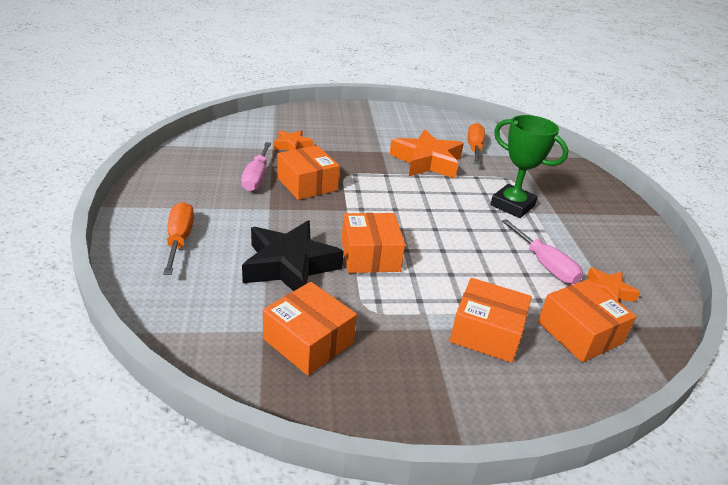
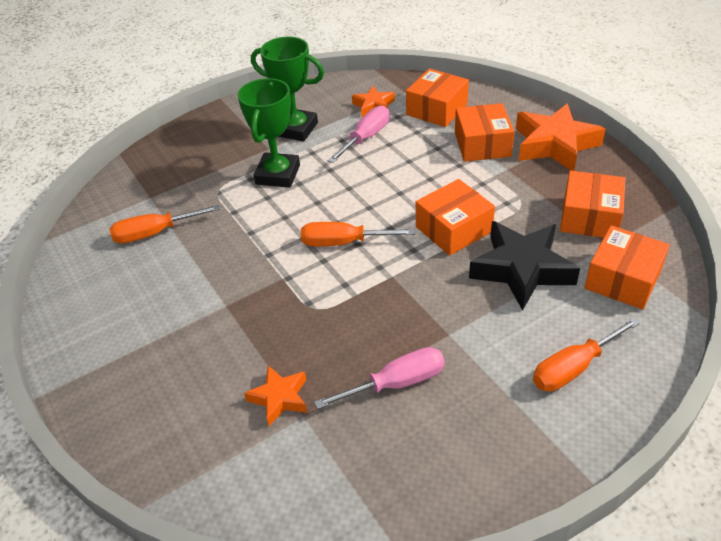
camera: 110 degrees left, 10 degrees up
orange box [278,145,340,200] -> orange box moved to [584,226,670,309]
orange star [390,130,464,178] -> orange star moved to [516,104,605,171]
none -> green trophy [251,36,324,142]
none -> orange screwdriver [301,222,415,246]

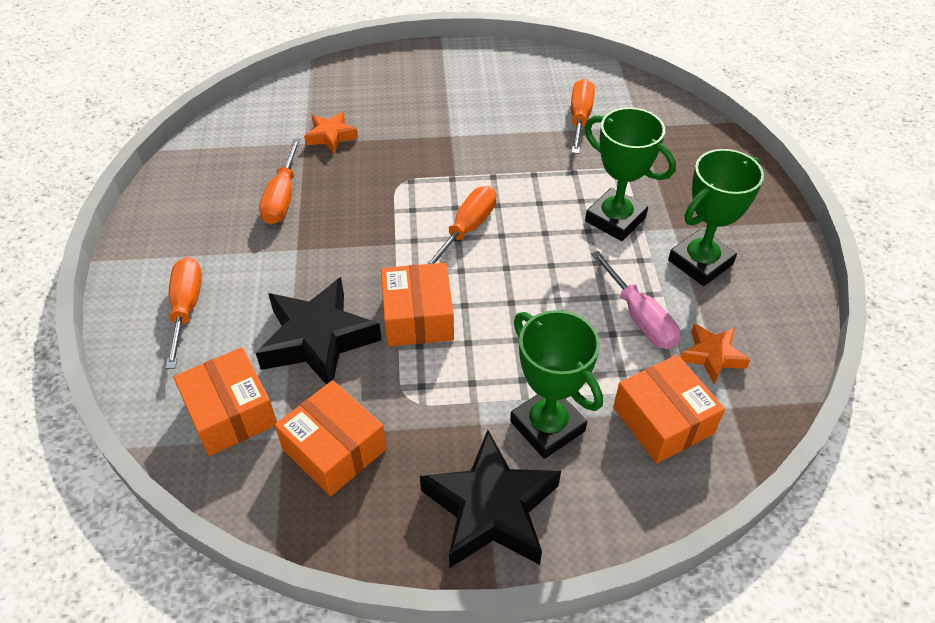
camera: 115 degrees right, 5 degrees up
pink screwdriver [314,347,445,409] -> orange screwdriver [259,139,301,225]
orange box [455,103,515,162] -> green trophy [510,310,603,459]
orange star [516,104,605,171] -> black star [420,430,561,568]

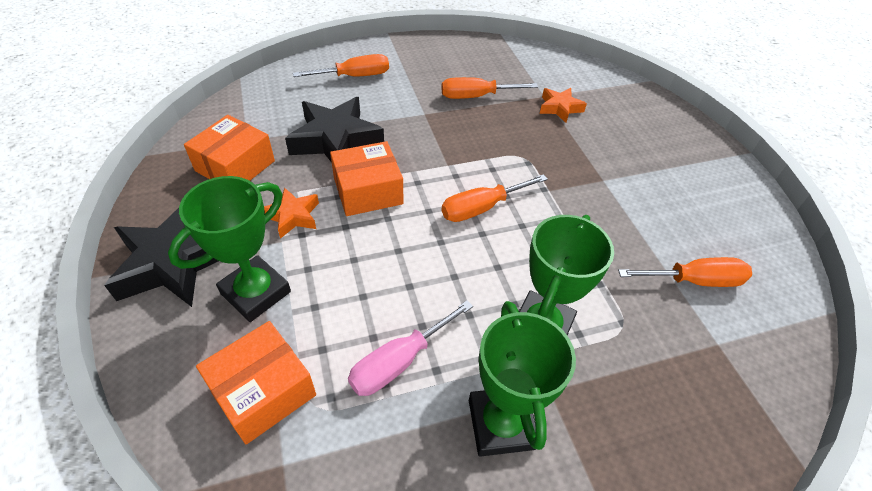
camera: 75 degrees right, 0 degrees up
orange box [174,347,277,456] -> none
orange screwdriver [426,186,497,264] -> orange screwdriver turned 135 degrees clockwise [442,174,548,222]
green trophy [668,149,764,286] -> green trophy turned 45 degrees clockwise [469,301,576,457]
orange star [681,323,750,384] -> orange star moved to [264,187,319,239]

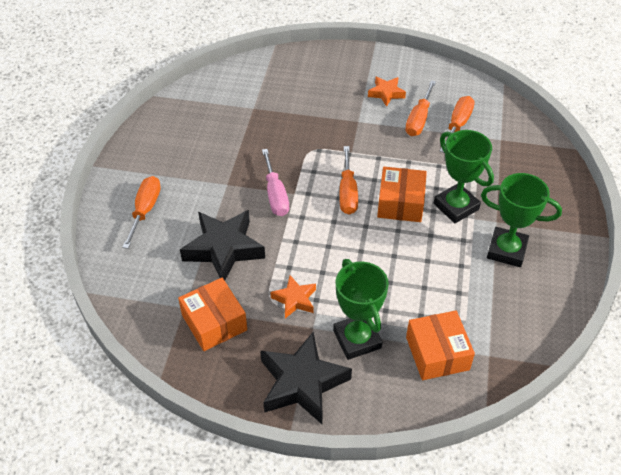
camera: 60 degrees left, 0 degrees up
orange box [330,141,403,216] -> orange box moved to [377,167,427,222]
pink screwdriver [348,300,473,396] -> pink screwdriver moved to [262,149,289,216]
orange screwdriver [441,77,538,99] -> orange screwdriver moved to [405,80,436,136]
orange star [540,88,587,123] -> orange star moved to [368,77,406,107]

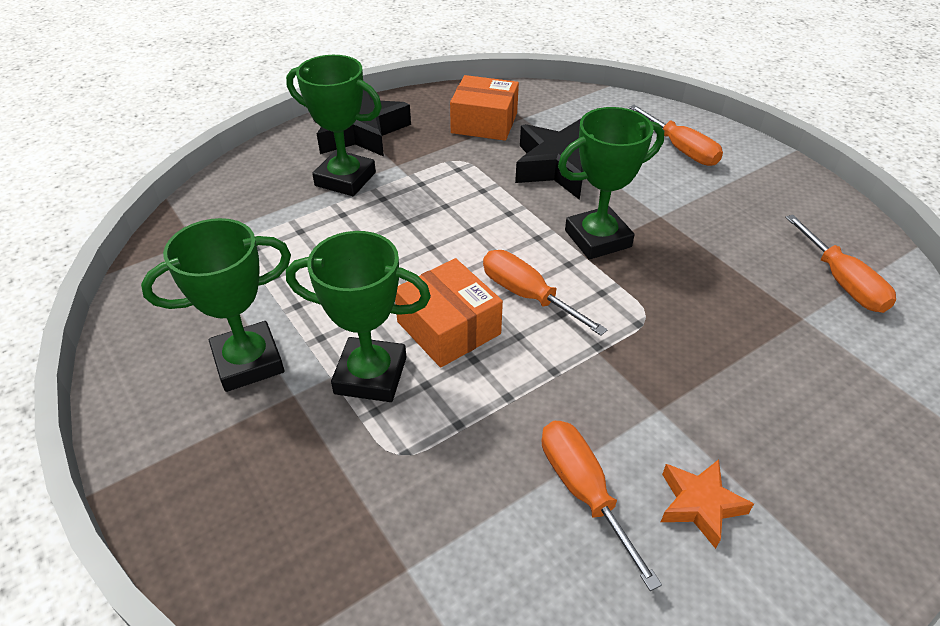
camera: 135 degrees right, 5 degrees down
pink screwdriver [262,149,289,216] -> green trophy [558,107,664,260]
orange star [270,275,316,318] -> none
orange box [406,310,475,380] -> none
orange screwdriver [440,96,475,153] -> orange screwdriver moved to [785,215,896,313]

